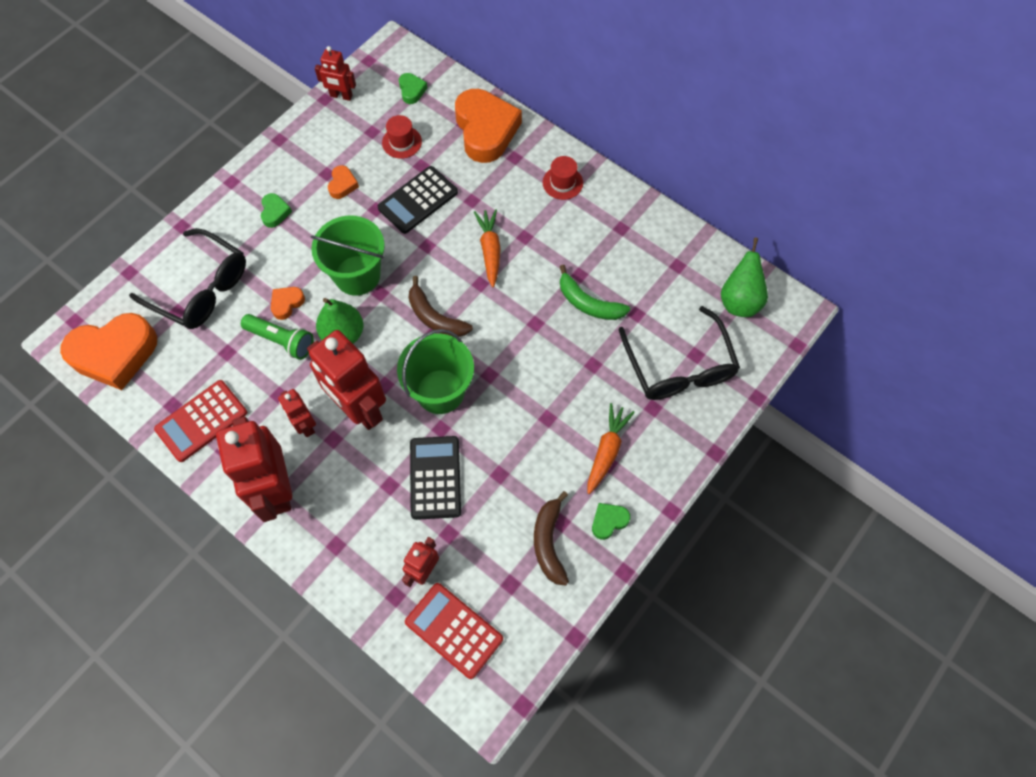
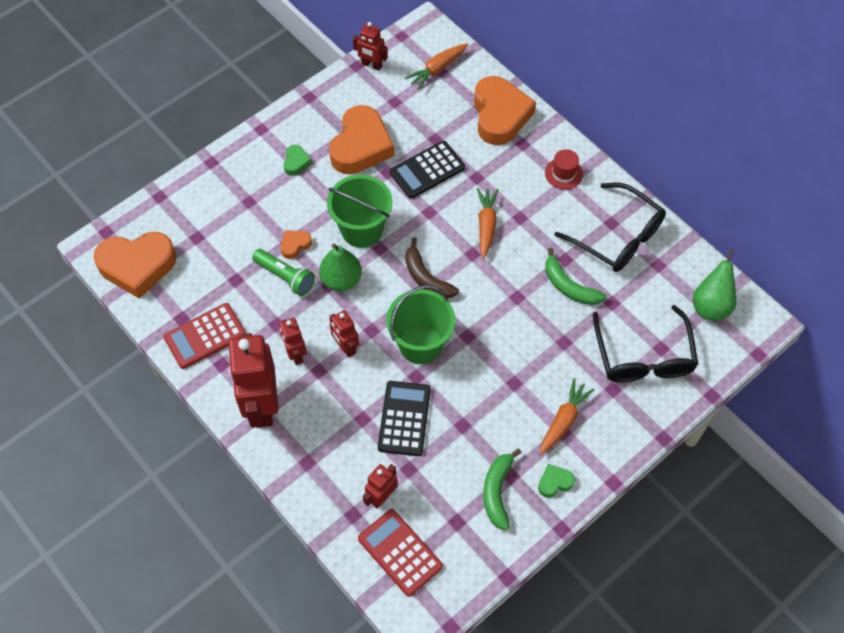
camera: 10 degrees right, 5 degrees down
black glasses [129,228,246,329] -> black glasses moved to [555,183,666,272]
red robot [307,330,386,430] -> red robot [329,310,359,358], size x0.51
orange heart [328,165,359,199] -> orange heart [329,105,394,175], size x2.30
red hat [382,115,422,159] -> none
green heart [399,73,427,104] -> orange carrot [405,43,468,90]
brown banana [534,491,569,586] -> green banana [483,448,522,530]

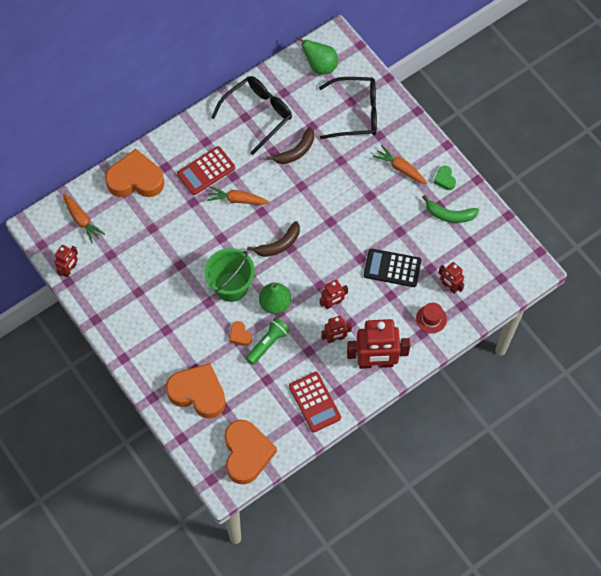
camera: 85 degrees left, 5 degrees up
green heart [283,145,312,176] -> none
orange heart [329,105,394,175] -> orange heart moved to [166,363,226,419]
red calculator [358,509,443,597] -> red calculator moved to [177,146,235,195]
green bucket [386,285,455,364] -> none
black calculator [390,141,465,199] -> none
red hat [545,149,583,189] -> red hat moved to [416,303,447,333]
green banana [545,248,607,305] -> brown banana [266,127,314,164]

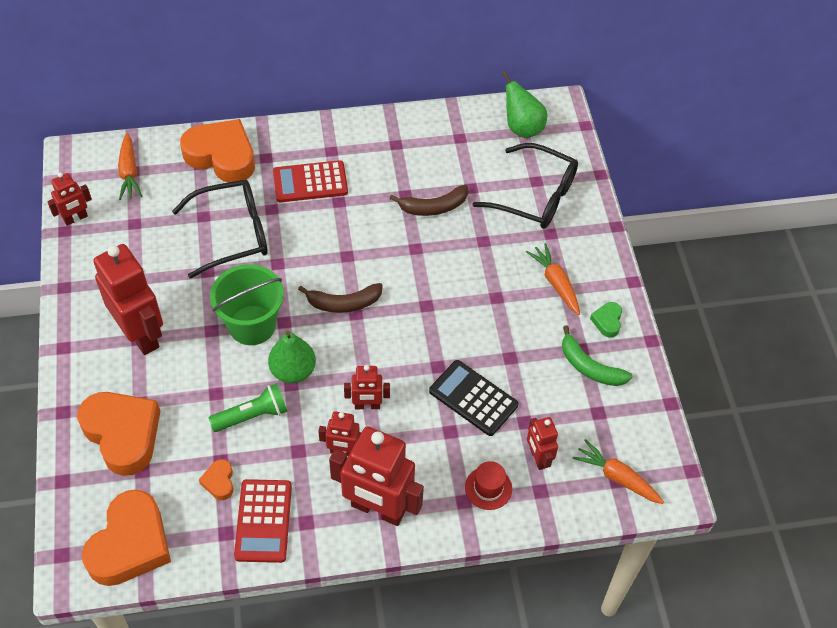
camera: 25 degrees right, 10 degrees down
orange carrot [207,186,270,205] -> orange carrot moved to [572,439,664,504]
black glasses [211,76,292,155] -> black glasses moved to [172,180,268,278]
orange heart [230,321,252,346] -> orange heart moved to [199,459,234,500]
none -> red robot [93,244,163,355]

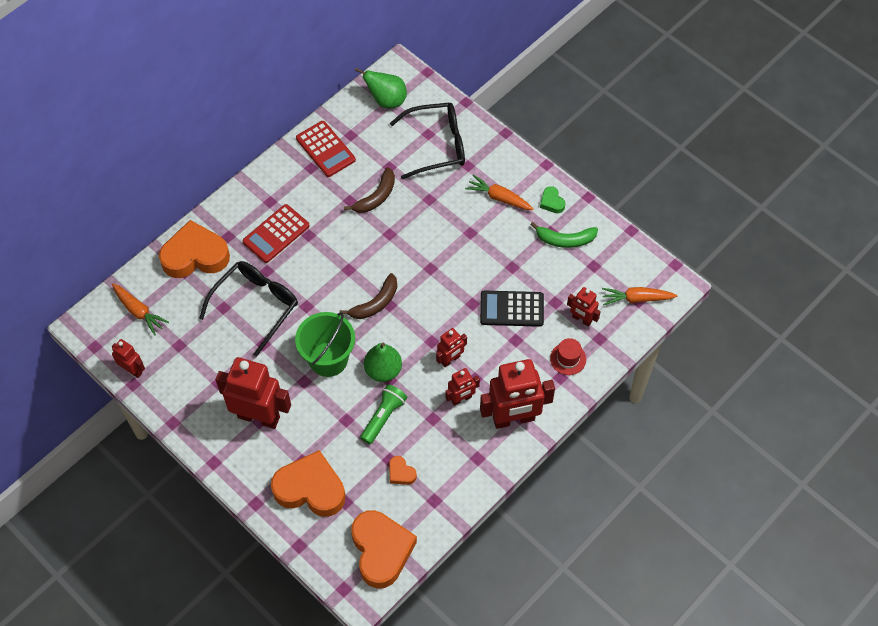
camera: 35 degrees left, 5 degrees up
red robot [47,172,92,226] -> red robot turned 75 degrees counterclockwise [112,339,145,378]
red calculator [234,479,292,563] -> red calculator moved to [296,121,356,177]

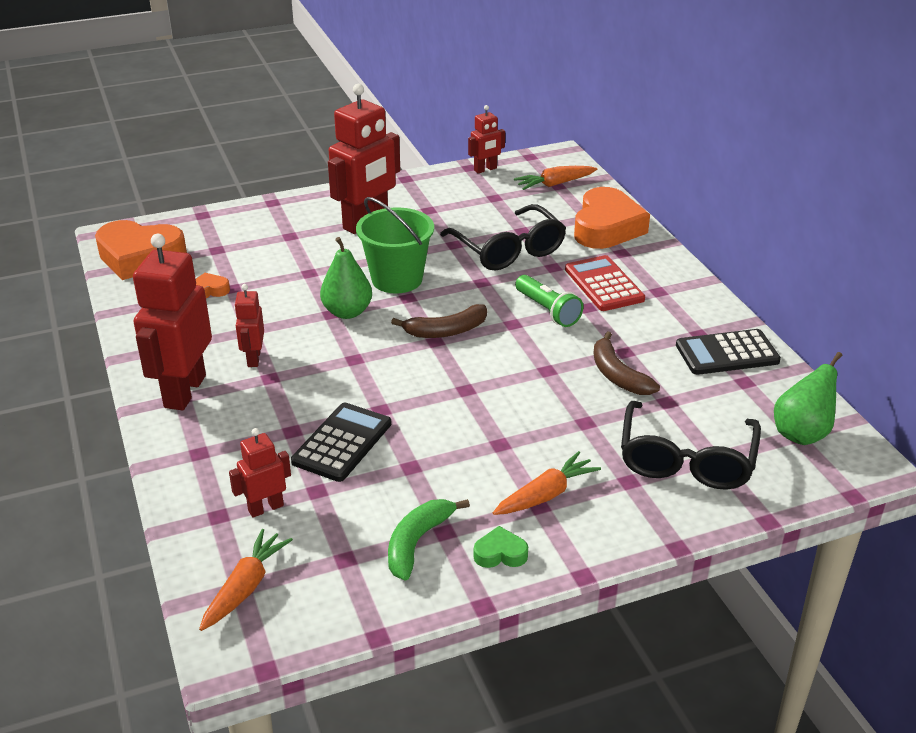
camera: 115 degrees right, 25 degrees down
orange heart [271,450,345,517] -> none
red calculator [296,121,356,177] -> black calculator [676,329,781,375]
brown banana [340,273,397,319] -> brown banana turned 90 degrees counterclockwise [391,304,487,338]
green flashlight [360,384,407,445] -> green flashlight moved to [515,275,584,327]
red robot [436,328,467,367] -> none
red hat [550,338,586,375] -> none

